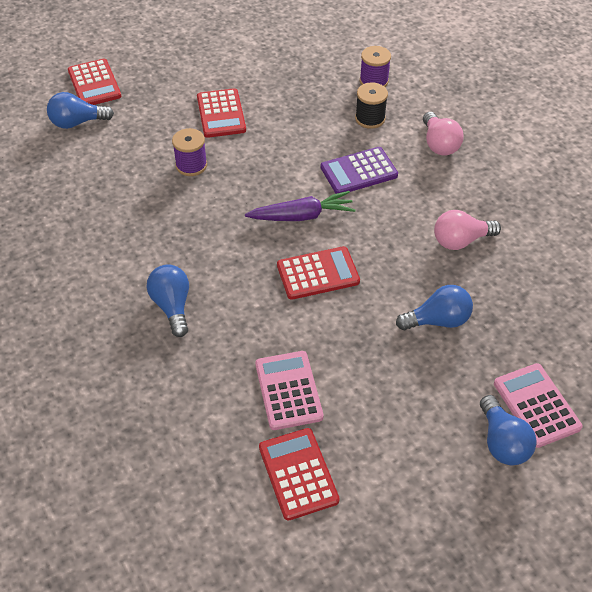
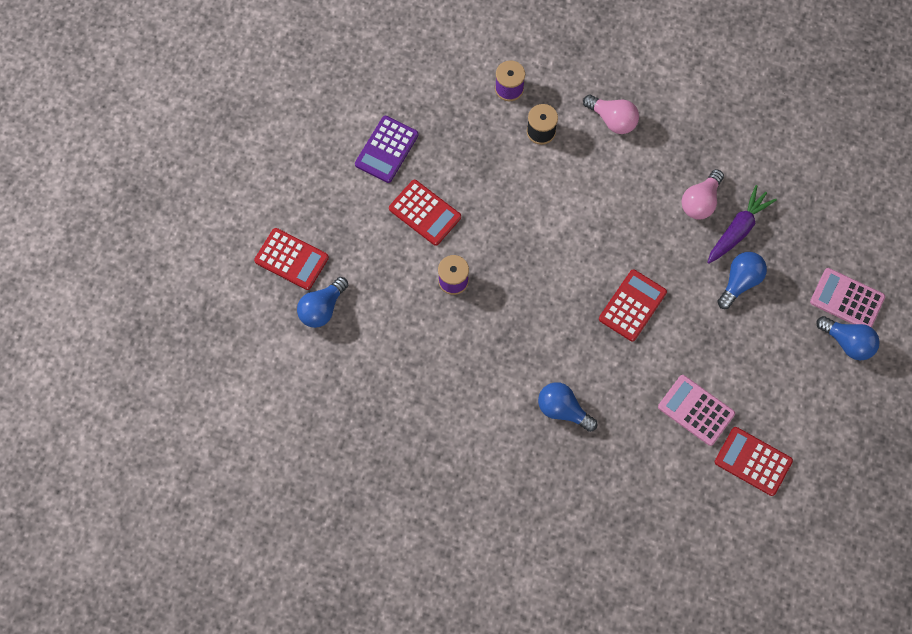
camera: 40 degrees left, 20 degrees up
purple carrot [245,191,355,221] -> purple carrot moved to [707,185,777,264]
purple calculator [321,147,398,194] -> purple calculator moved to [355,116,419,183]

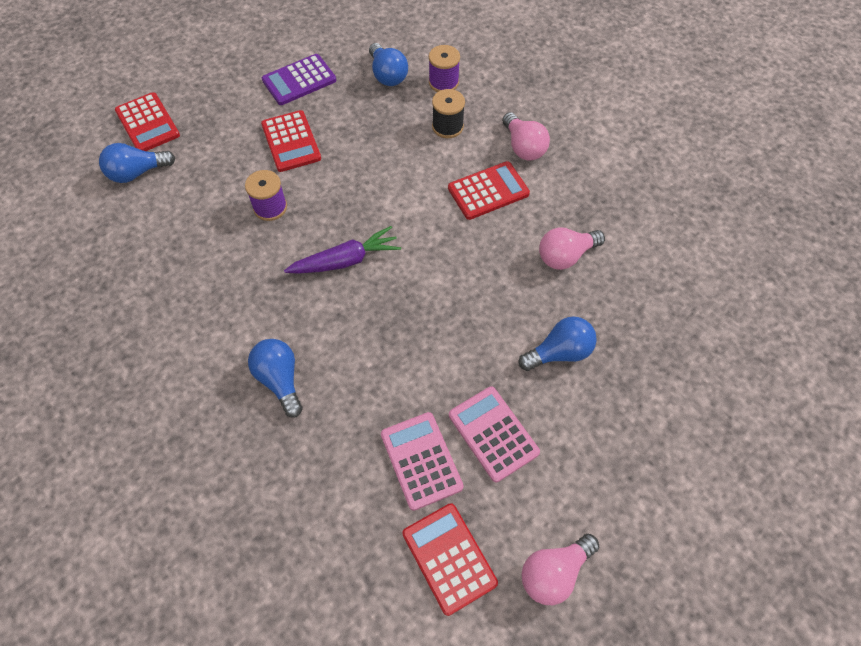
camera: 30 degrees right, 10 degrees down
red calculator [599,269,667,342] -> red calculator moved to [448,161,530,220]
purple carrot [707,185,777,264] -> purple carrot moved to [284,226,401,274]
pink calculator [810,268,885,327] -> pink calculator moved to [449,386,540,482]
blue light bulb [816,316,880,360] -> blue light bulb moved to [369,43,408,86]
none -> pink light bulb [521,534,599,605]

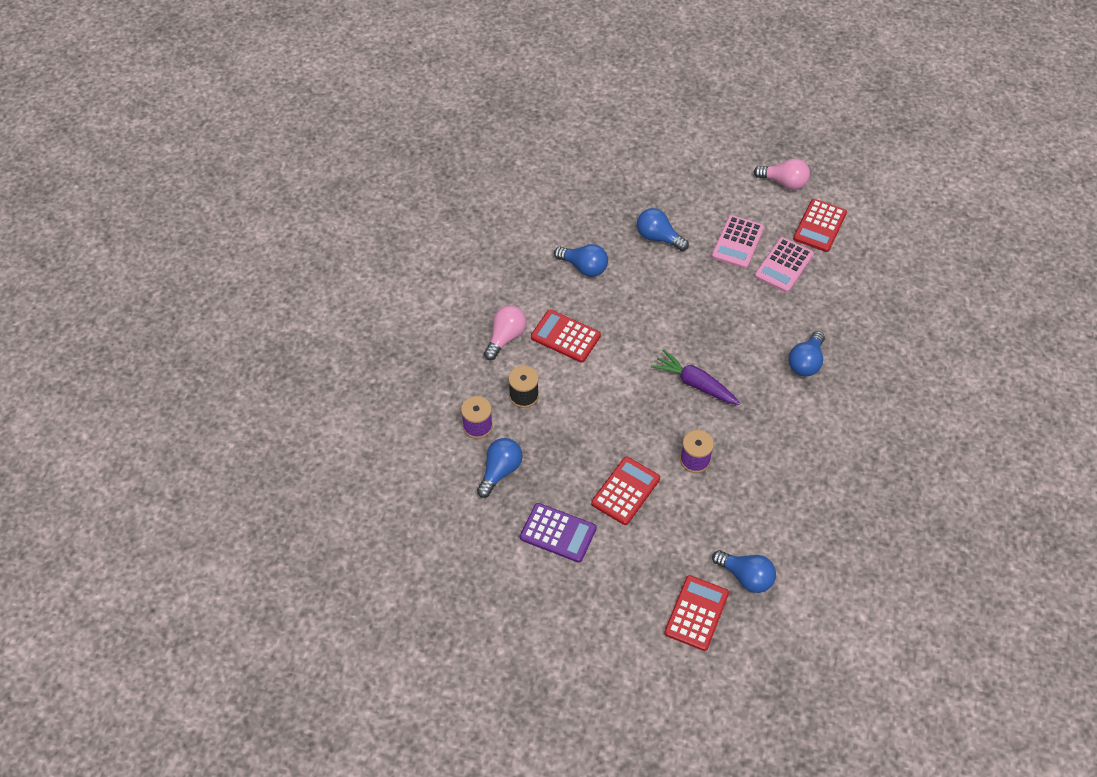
camera: 125 degrees left, 5 degrees down
pink light bulb [539,227,605,270] -> blue light bulb [554,244,608,277]

